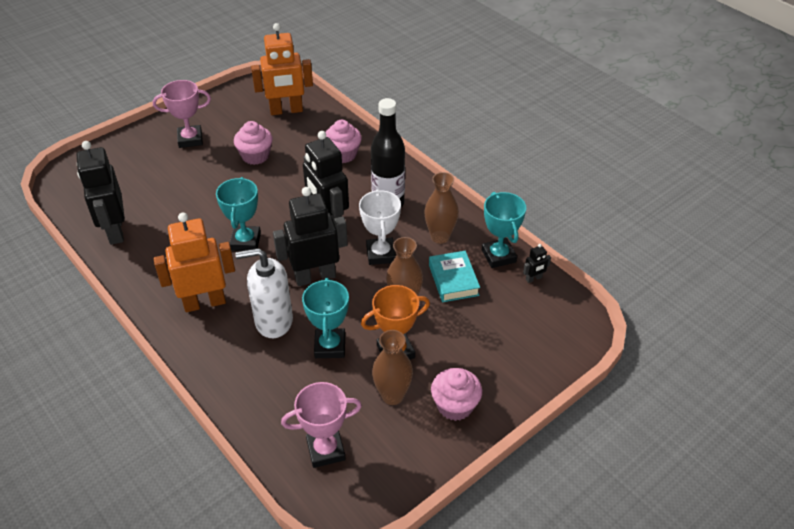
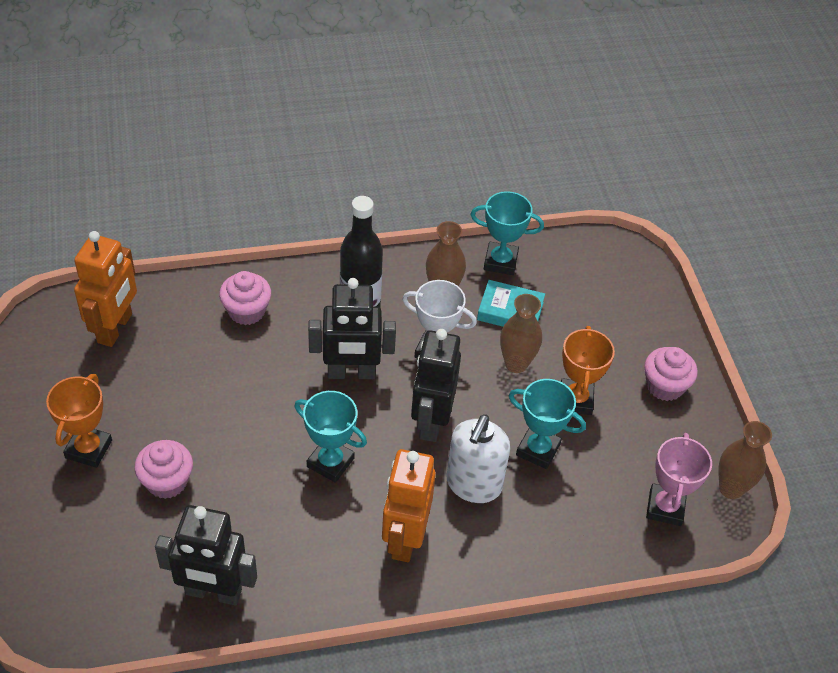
camera: 65 degrees left, 5 degrees up
pink trophy [153,80,211,148] -> orange trophy [46,374,112,468]
pink cupcake [234,121,273,165] -> pink cupcake moved to [134,440,193,499]
brown vase [372,330,413,405] -> brown vase moved to [718,421,772,499]
black robot [523,244,551,283] -> none

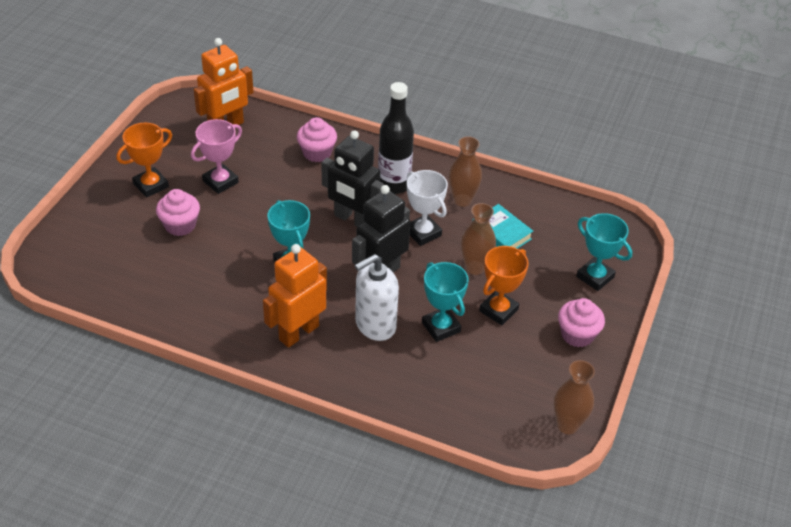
camera: 35 degrees right, 5 degrees down
black robot [155,505,257,605] -> none
turquoise trophy [470,191,544,275] -> turquoise trophy moved to [576,213,632,291]
pink trophy [646,433,712,526] -> pink trophy moved to [191,119,242,194]

